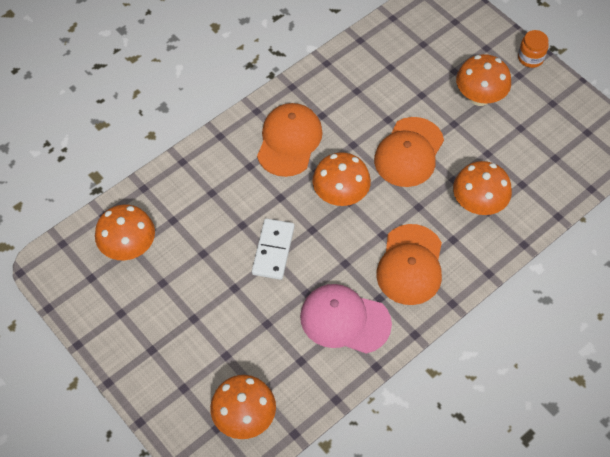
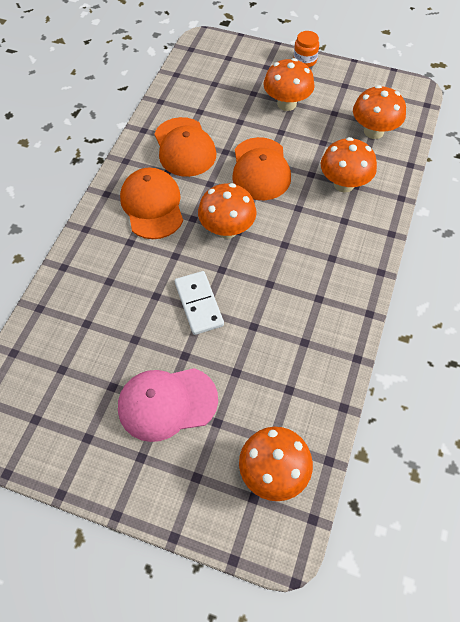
camera: 30 degrees left, 0 degrees up
orange mushroom [95,204,155,260] -> orange mushroom moved to [353,85,406,139]
pink cap [300,284,392,353] -> pink cap moved to [118,368,218,442]
orange cap [376,224,442,305] -> orange cap moved to [154,117,216,177]

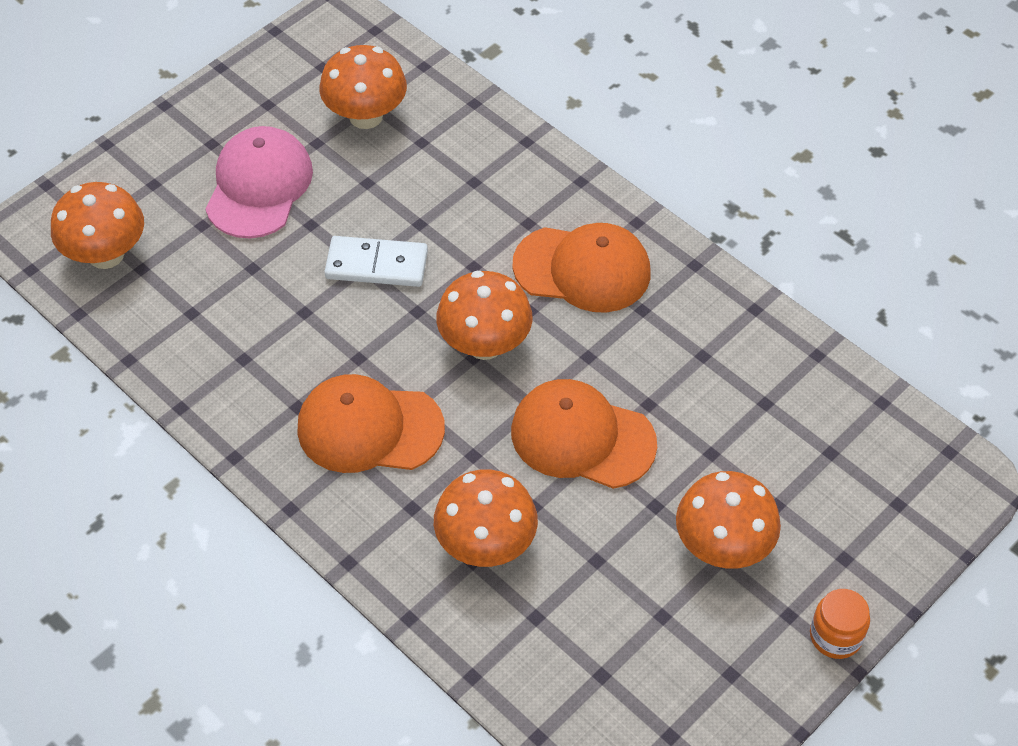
camera: 115 degrees right, 5 degrees down
orange cap [154,117,216,177] -> orange cap moved to [297,374,445,473]
orange mushroom [353,85,406,139] -> orange mushroom moved to [319,45,407,129]

